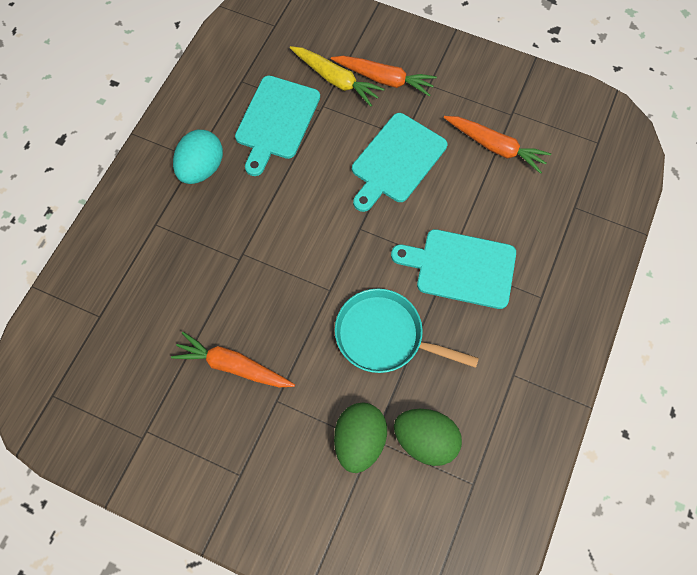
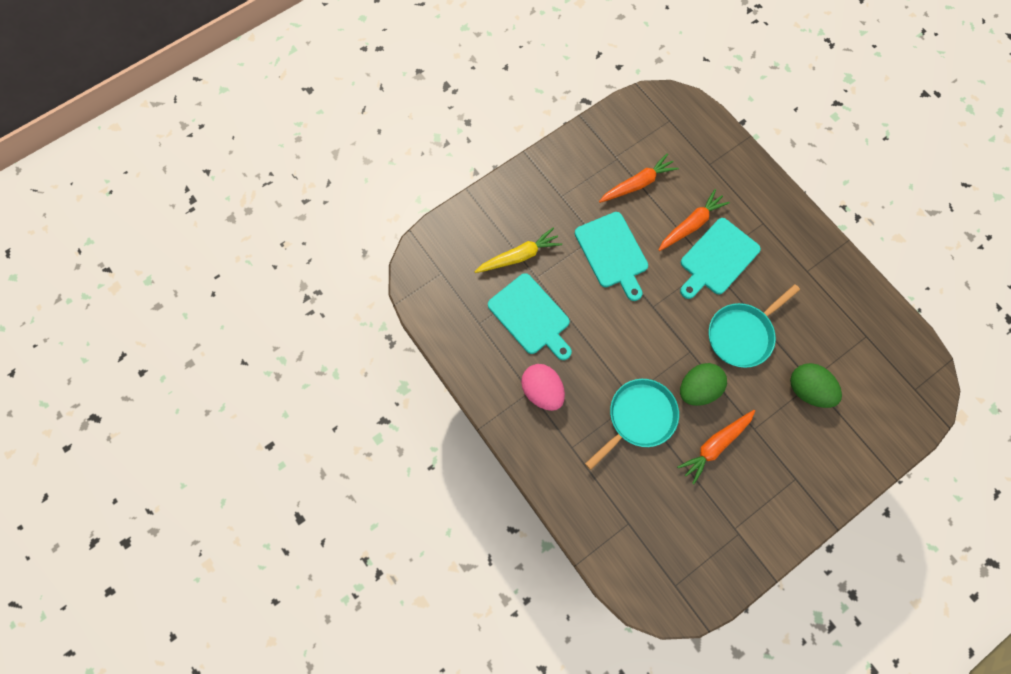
camera: 60 degrees left, 5 degrees up
turquoise egg [173,130,223,184] -> pink egg [521,364,565,411]
orange carrot [331,56,437,97] -> orange carrot moved to [659,189,730,251]
green egg [394,409,462,466] -> green egg moved to [680,363,727,406]
none -> turquoise pan [585,379,679,470]

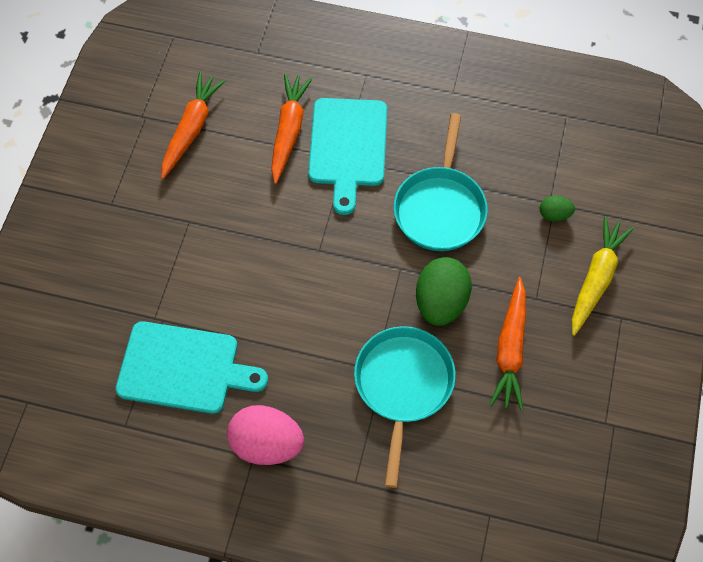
camera: 40 degrees left, 10 degrees down
yellow carrot [475,228,562,273] -> yellow carrot moved to [572,216,634,336]
turquoise cutting board [575,212,648,301] -> none
green egg [790,363,842,408] -> green egg [539,196,575,222], size x0.50

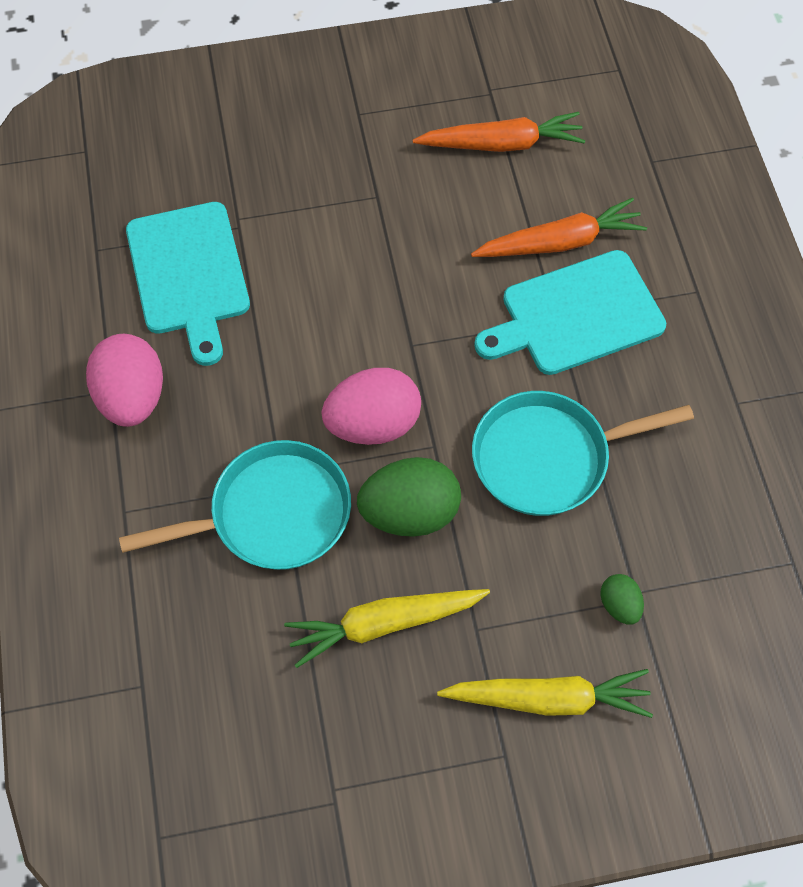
camera: 65 degrees right, 0 degrees up
orange carrot [490,277,526,411] -> yellow carrot [284,589,490,668]
none -> pink egg [321,368,421,445]

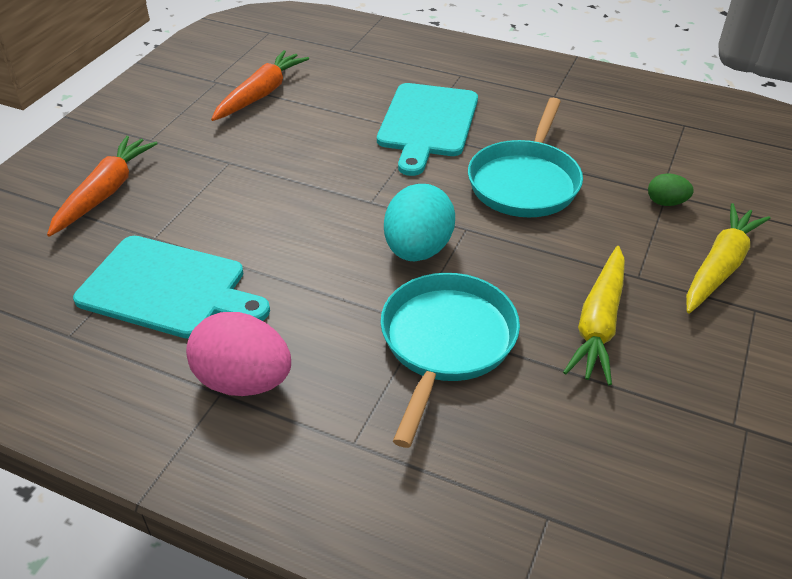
camera: 55 degrees left, 20 degrees down
pink egg [321,368,421,445] -> turquoise egg [384,184,455,261]
green egg [357,457,461,537] -> none
orange carrot [471,198,647,257] -> orange carrot moved to [47,136,158,237]

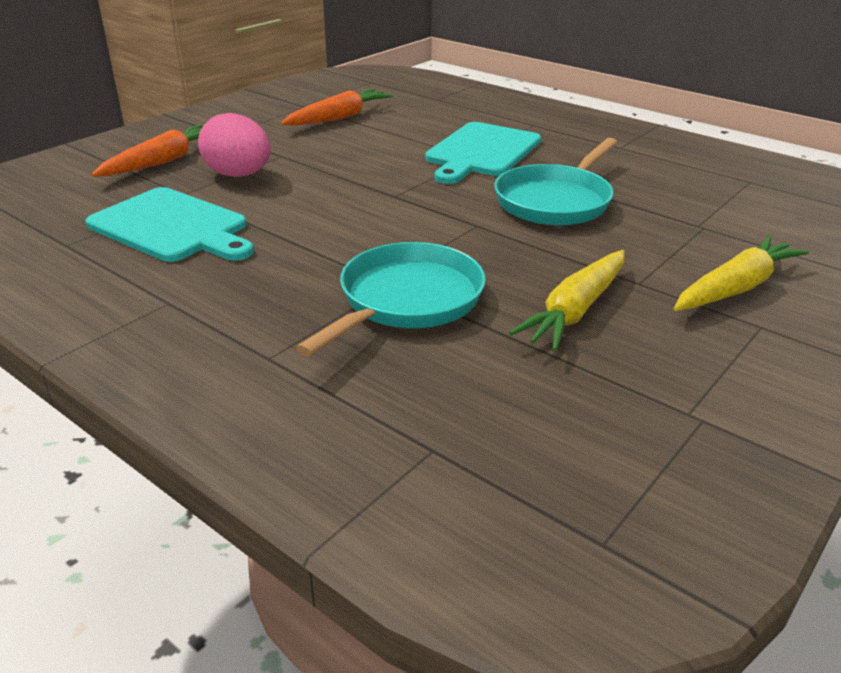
camera: 15 degrees right, 10 degrees down
pink egg [186,312,291,396] -> pink egg moved to [198,113,271,177]
turquoise egg [384,184,455,261] -> none
green egg [648,173,694,206] -> none

